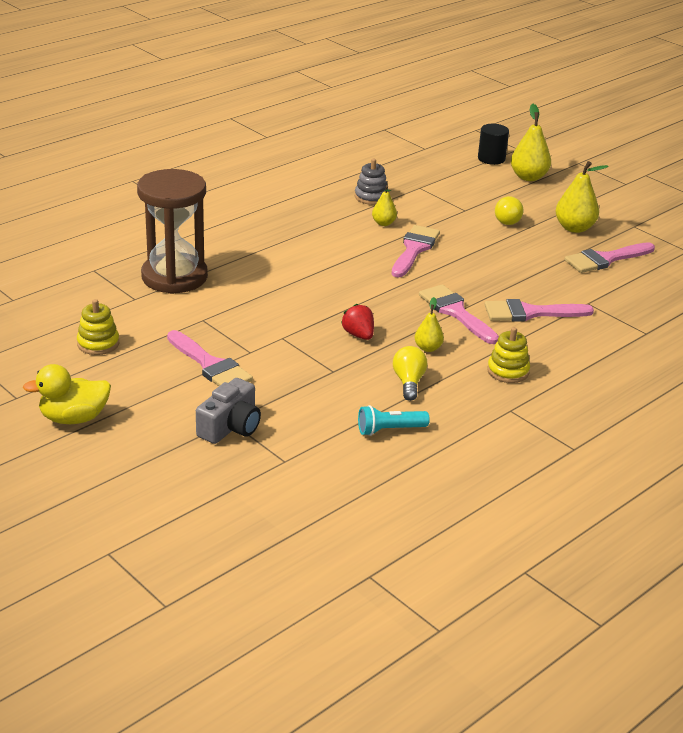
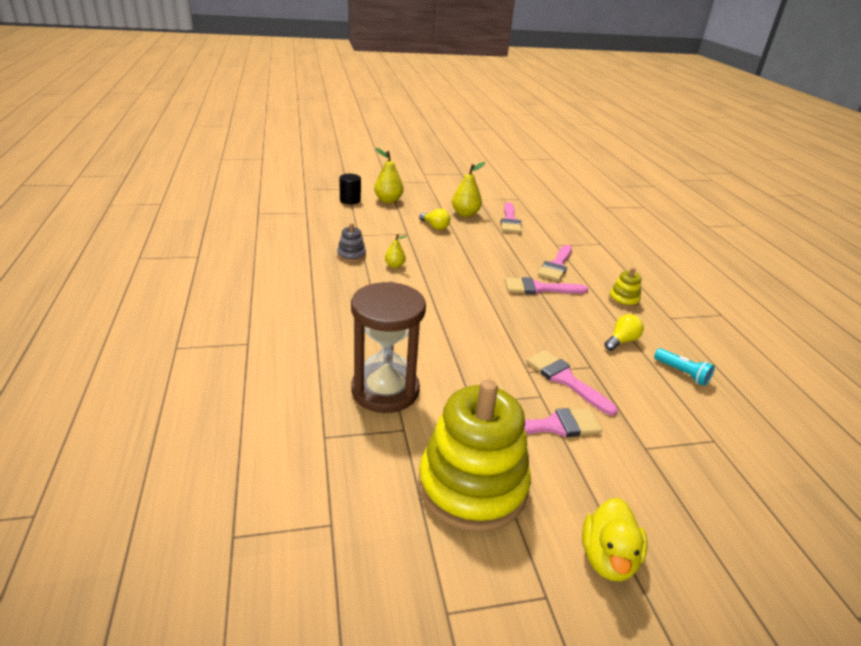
camera: 60 degrees left, 0 degrees up
yellow stacking toy [77,299,119,355] -> yellow stacking toy [418,379,531,532], size x2.35
grey camera [196,378,261,444] -> none
red strawberry [341,304,374,340] -> none
turquoise flashlight [358,405,430,436] -> turquoise flashlight turned 60 degrees counterclockwise [654,348,715,386]
pink brush [391,225,440,277] -> pink brush moved to [526,350,618,416]
yellow light bulb [393,346,427,401] -> yellow light bulb turned 105 degrees clockwise [604,314,644,351]
yellow pear [415,297,444,352] -> none

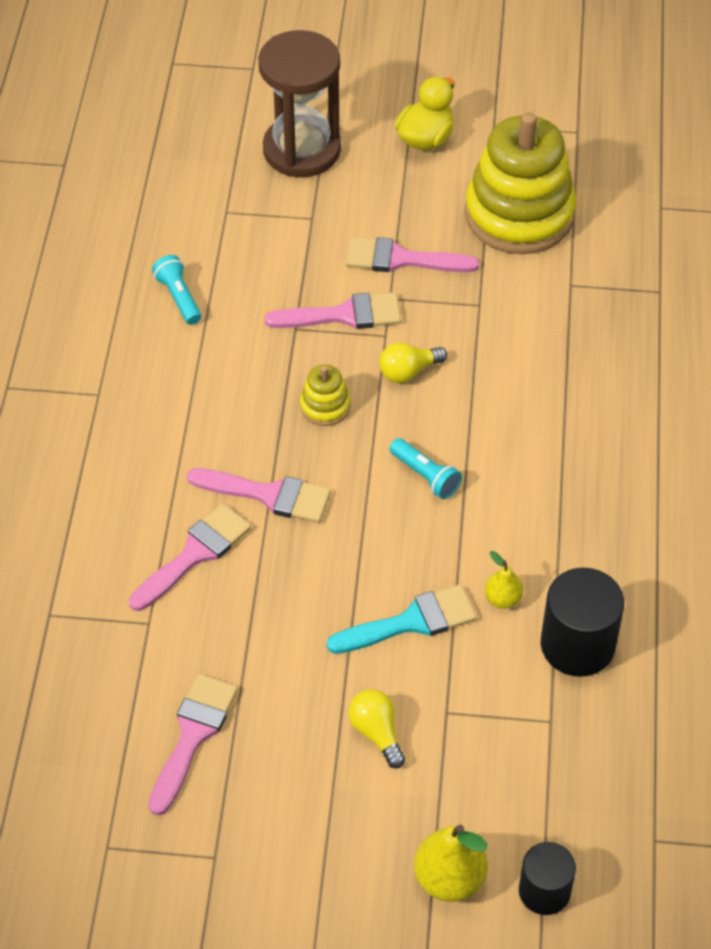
camera: 160 degrees left, 20 degrees up
grey stacking toy [337,223,366,262] -> black cylinder [541,568,624,677]
brown hourglass [351,282,426,413] -> brown hourglass moved to [258,30,341,177]
yellow pear [452,162,485,217] -> none
pink brush [526,350,618,416] -> pink brush turned 75 degrees counterclockwise [265,292,401,329]
yellow light bulb [604,314,644,351] -> yellow light bulb moved to [379,342,447,383]
yellow stacking toy [609,267,642,308] -> yellow stacking toy moved to [300,364,351,426]
none -> turquoise brush [327,584,477,654]
none -> turquoise flashlight [389,438,462,499]

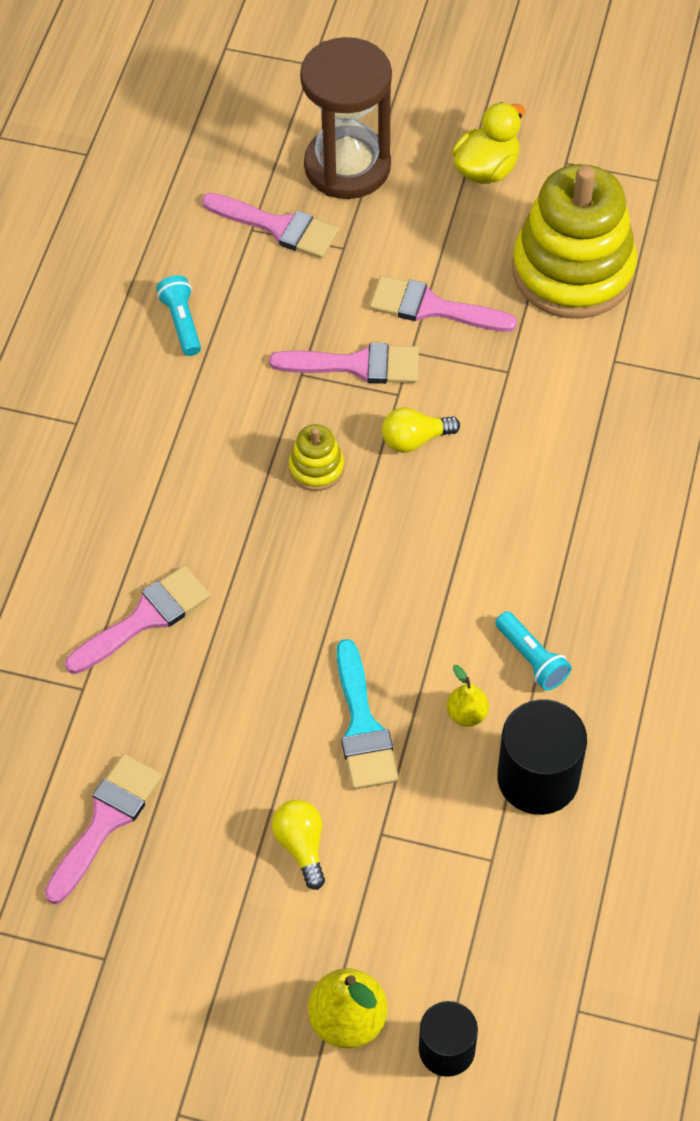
camera: 10 degrees right, 5 degrees up
pink brush [187,468,331,523] -> pink brush moved to [202,193,339,259]
turquoise brush [327,584,477,654] -> turquoise brush turned 90 degrees clockwise [336,639,399,789]
turquoise flashlight [389,438,462,499] -> turquoise flashlight moved to [495,611,572,691]

